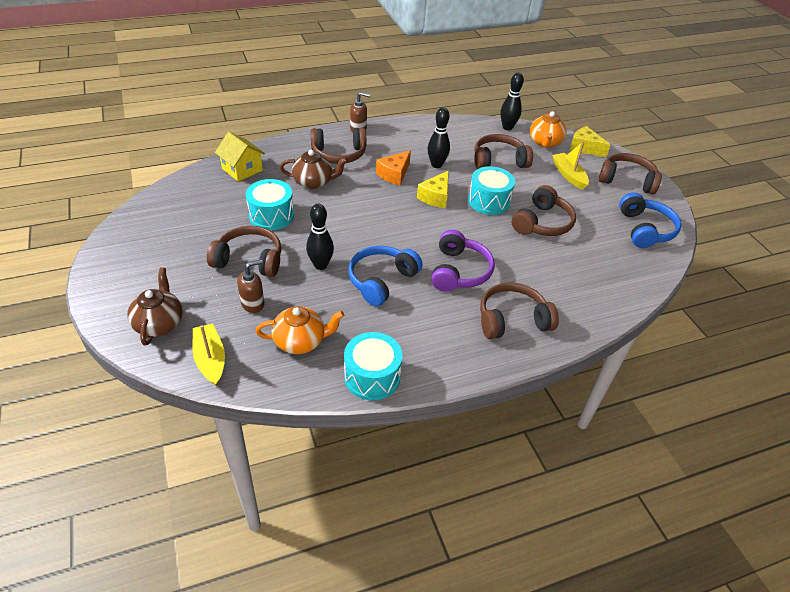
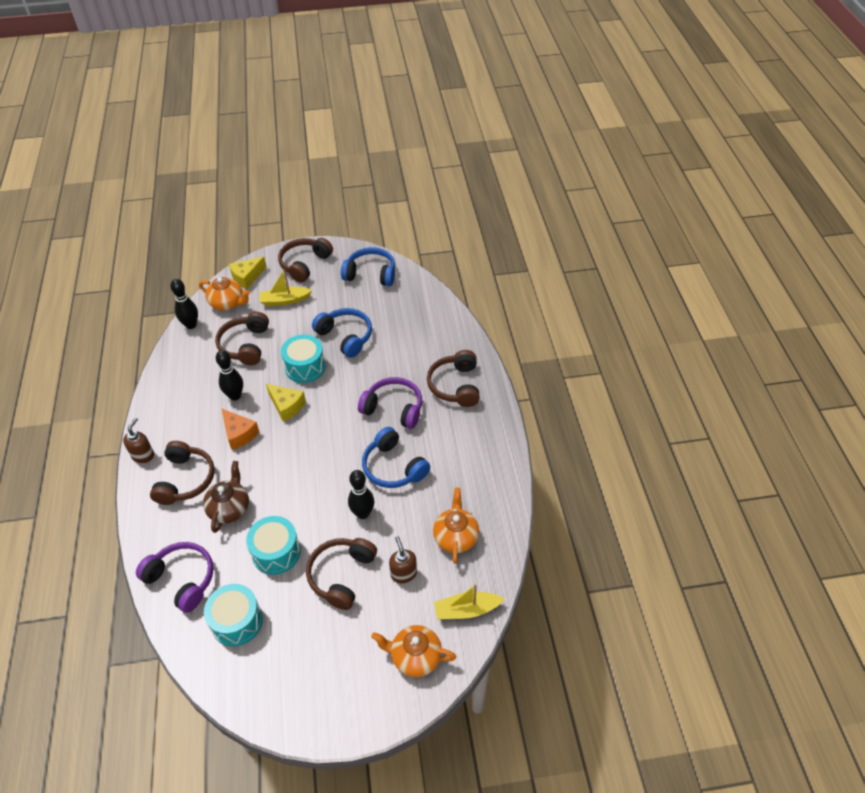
camera: 75 degrees left, 5 degrees up
brown teapot [127,268,183,346] -> orange teapot [371,625,456,677]
yellow house [215,132,265,182] -> purple headphones [136,542,214,613]
turquoise drum [344,332,403,400] -> turquoise drum moved to [204,584,263,647]
brown headphones [512,185,576,236] -> blue headphones [312,308,372,358]

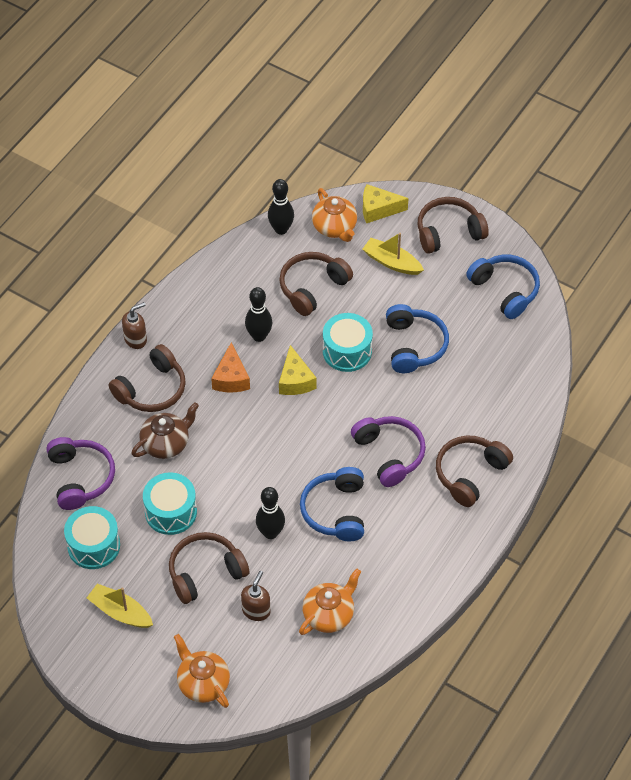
camera: 40 degrees right, 5 degrees up
yellow boat [434,584,504,620] -> yellow boat moved to [87,584,153,628]

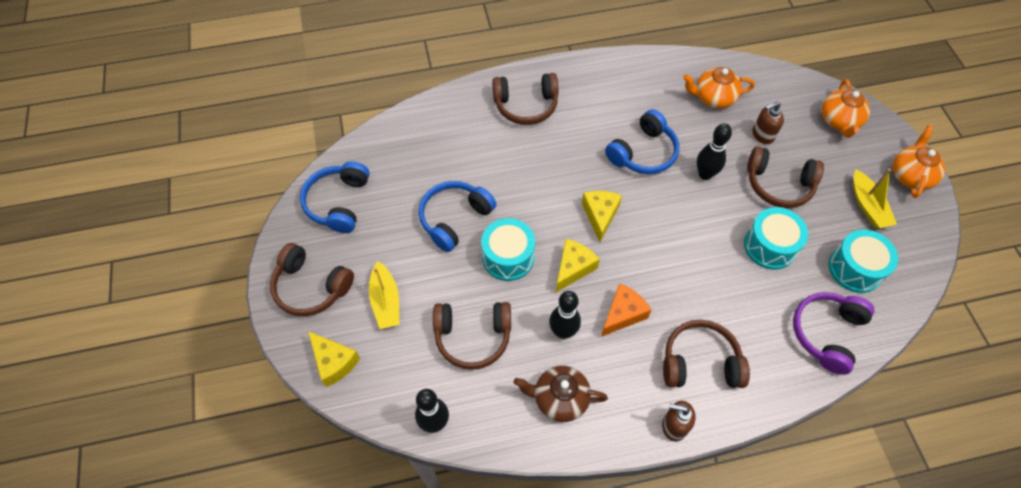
camera: 135 degrees left, 5 degrees up
brown teapot [131,402,199,459] -> brown teapot moved to [514,366,608,422]
orange teapot [312,188,357,242] -> orange teapot moved to [893,125,945,198]
purple headphones [351,416,426,487] -> none
none -> yellow cheese [582,191,622,242]

